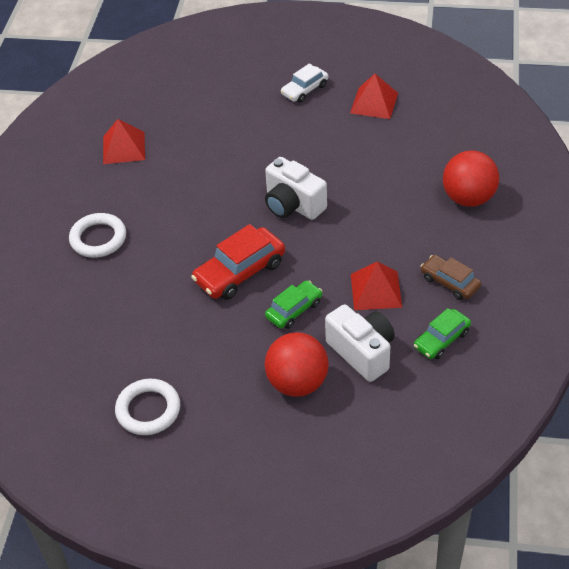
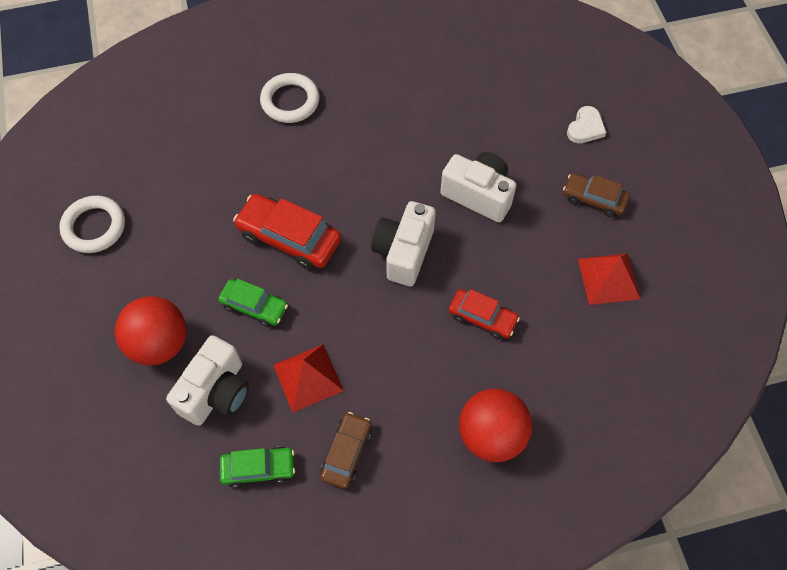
camera: 65 degrees right, 15 degrees up
red pyramid [103,119,145,164] -> none
white car [281,64,328,103] -> brown car [563,173,630,217]
green car [414,308,471,359] -> green car turned 150 degrees clockwise [220,447,295,488]
none -> white camera [440,152,516,222]
none -> red car [449,289,520,339]
none -> white heart [567,106,607,143]

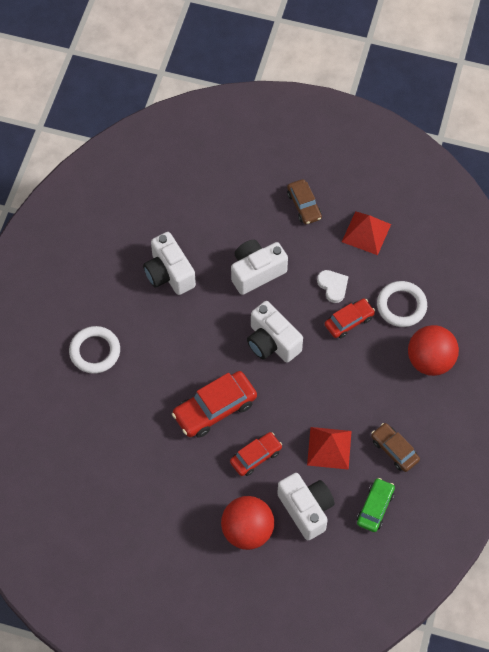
camera: 60 degrees left, 0 degrees up
white ring [59,195,125,253] -> white ring moved to [377,281,427,327]
green car [218,279,288,327] -> red car [230,432,282,476]
brown car [563,173,630,217] -> brown car turned 75 degrees counterclockwise [287,179,322,225]
white heart [567,106,607,143] -> white heart moved to [317,270,348,303]
none -> white camera [143,232,196,295]

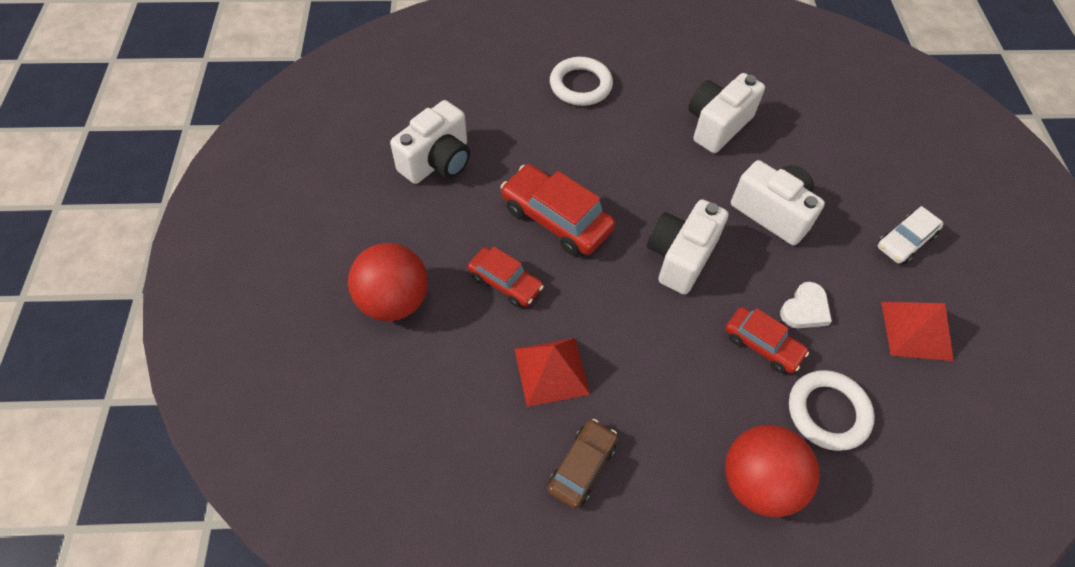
camera: 70 degrees right, 5 degrees down
white camera [277,473,335,540] -> white camera moved to [390,100,470,184]
brown car [287,179,322,225] -> white car [878,206,944,264]
green car [357,478,395,532] -> none

